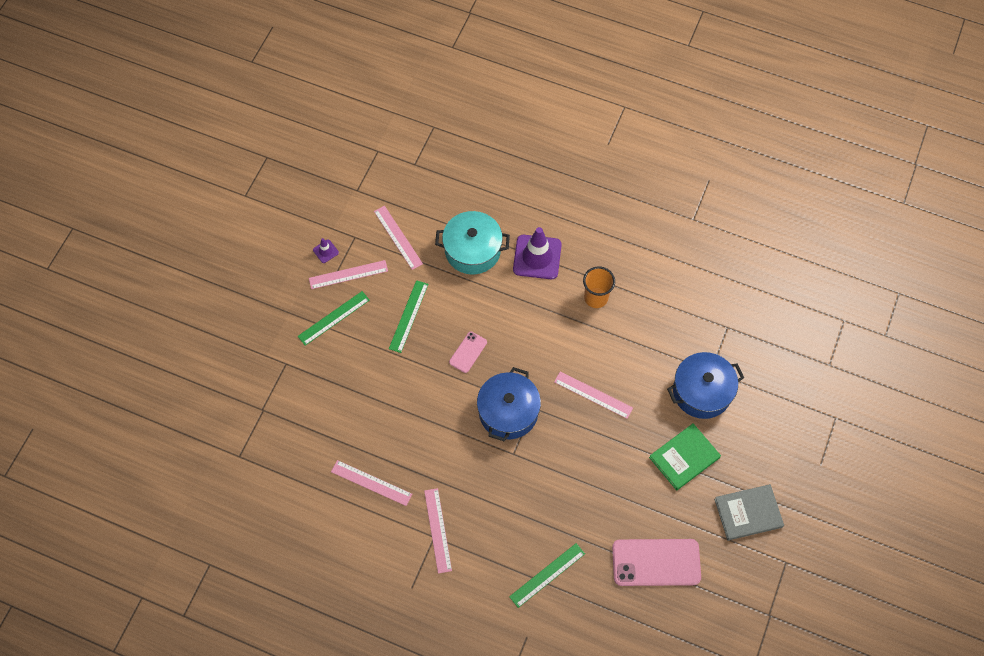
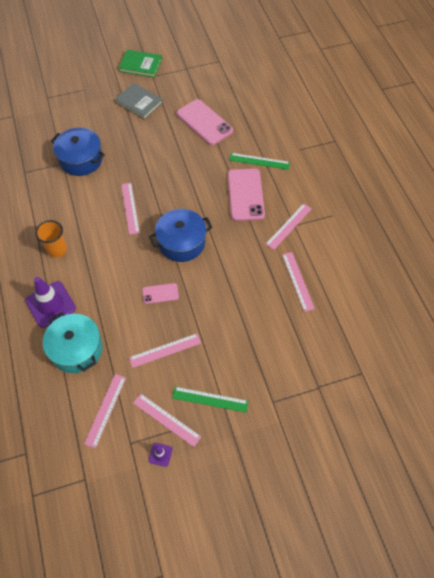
camera: 130 degrees left, 5 degrees down
green ruler [389,280,428,353] -> pink ruler [129,333,201,368]
green book [649,423,721,490] -> green book moved to [119,50,162,78]
none -> pink phone [228,168,265,221]

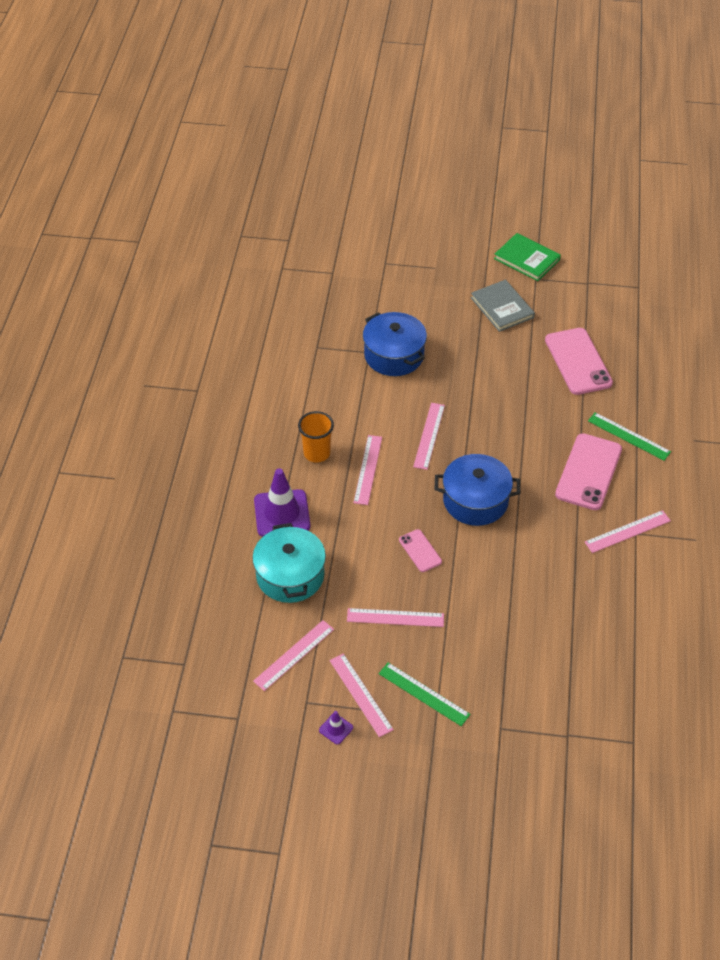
camera: 25 degrees right, 10 degrees down
pink phone [142,283,179,304] -> pink phone turned 45 degrees clockwise [399,529,442,572]
pink ruler [282,252,315,312] -> pink ruler moved to [353,435,382,505]

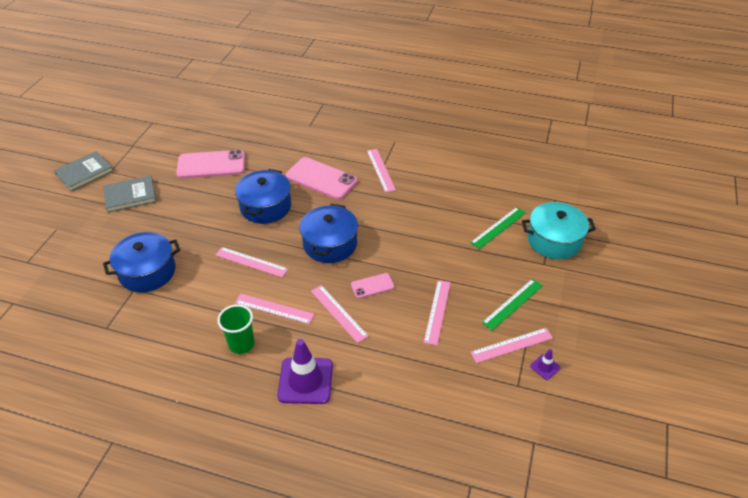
camera: 80 degrees left, 5 degrees down
turquoise pot [252,523,326,603] -> turquoise pot moved to [522,202,596,259]
pink ruler [253,620,334,691] -> pink ruler moved to [311,285,369,343]
orange cup [298,411,334,462] -> green cup [217,304,254,354]
green book [494,233,561,281] -> grey book [54,151,113,191]
green ruler [588,412,671,461] -> green ruler moved to [470,207,526,249]
none -> blue pot [235,169,291,224]

